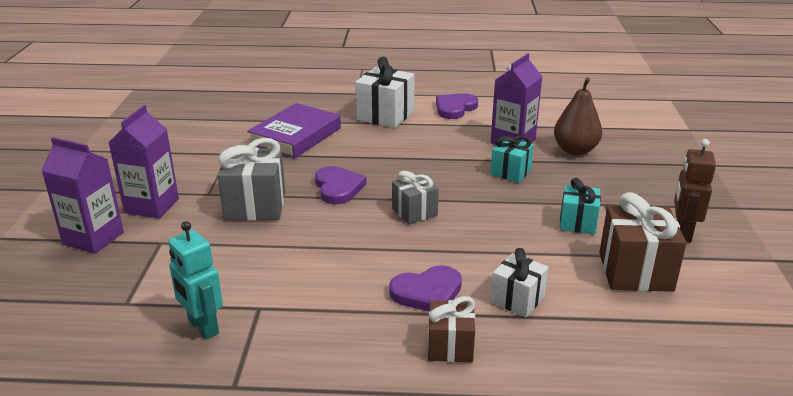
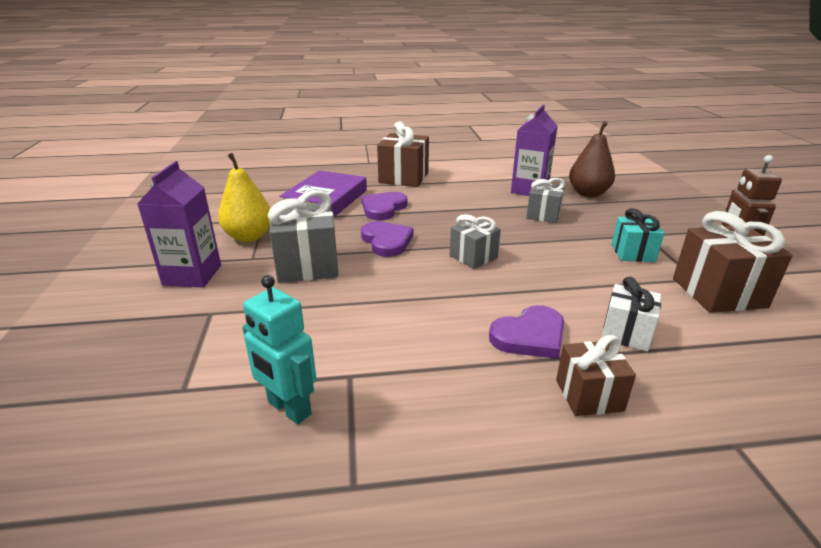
camera: 10 degrees left, 0 degrees up
purple carton [41,137,124,254] -> none
white gift [355,57,415,128] -> brown gift [377,121,429,187]
purple heart [436,93,478,119] -> purple heart moved to [362,192,408,220]
turquoise gift [490,136,534,183] -> grey gift [526,178,565,223]
none -> yellow pear [218,153,270,242]

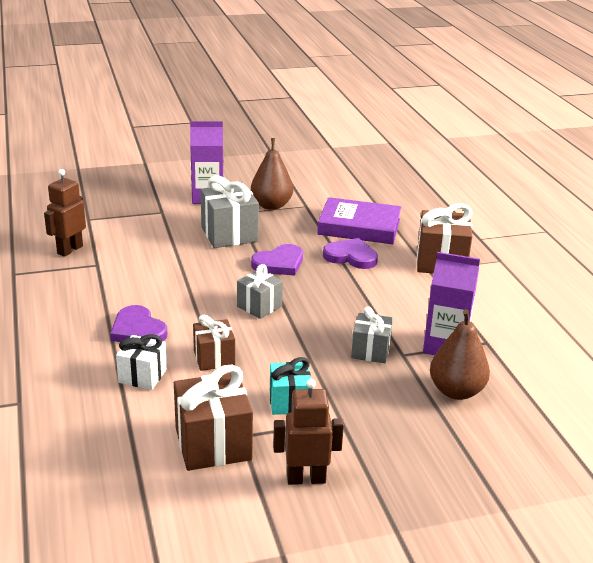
camera: 80 degrees right, 0 degrees up
yellow pear [218,153,270,242] -> brown pear [251,138,293,210]
turquoise robot [242,275,316,424] -> brown robot [44,169,86,257]
brown gift [556,335,636,416] -> brown gift moved to [193,315,235,371]

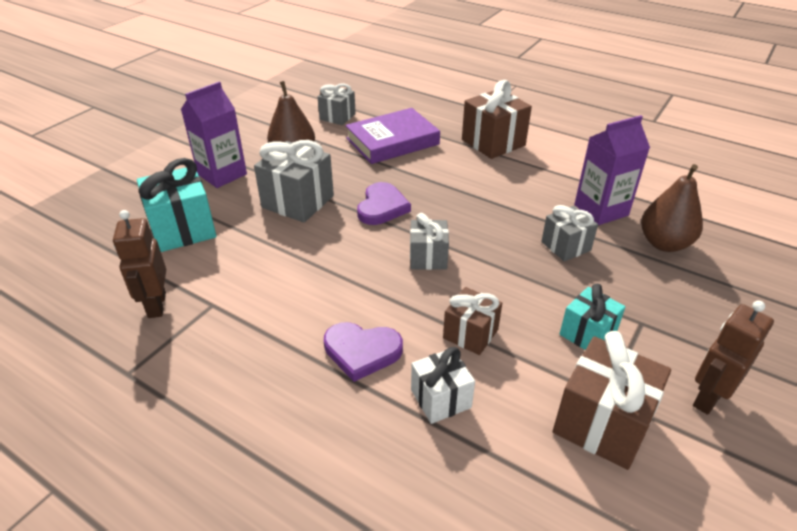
camera: 40 degrees left, 10 degrees up
purple heart [323,238,378,269] -> none
none -> turquoise gift [137,158,216,252]
none -> grey gift [318,84,356,125]

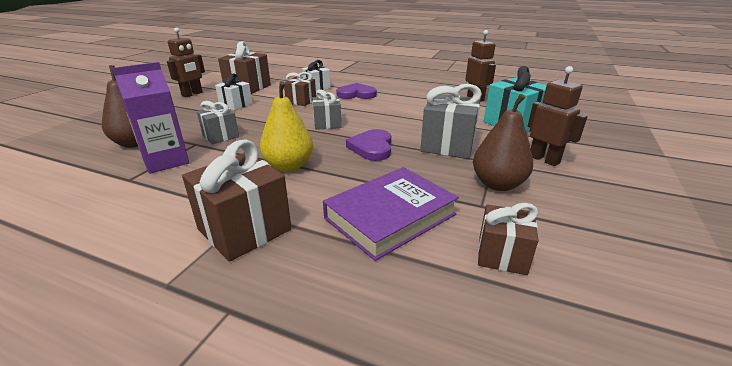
camera: 170 degrees right, 10 degrees down
purple carton [181,81,247,188] -> brown robot [528,66,587,166]
grey gift [318,84,356,125] -> brown gift [478,203,539,275]
turquoise gift [560,284,625,350] -> white gift [215,74,252,111]
none -> yellow pear [260,81,313,172]

